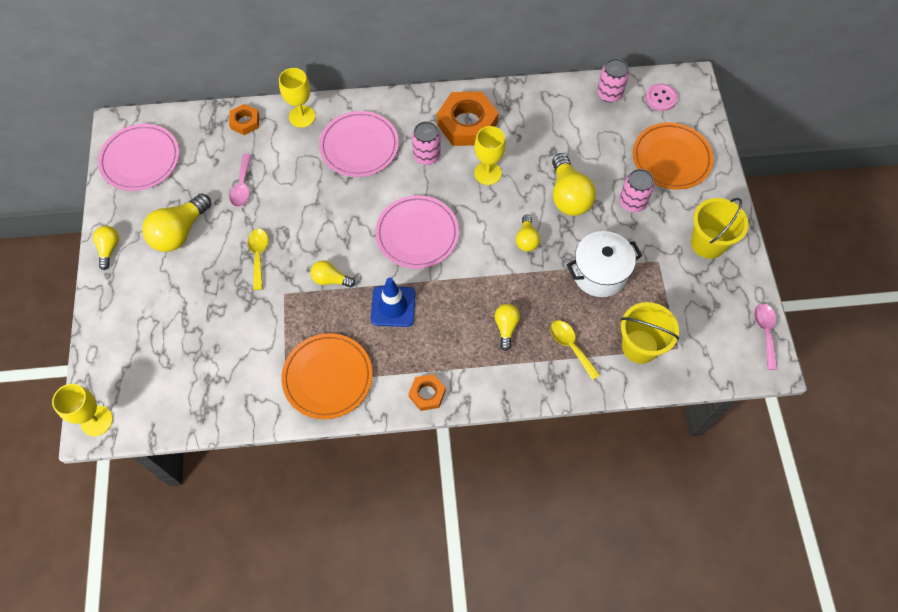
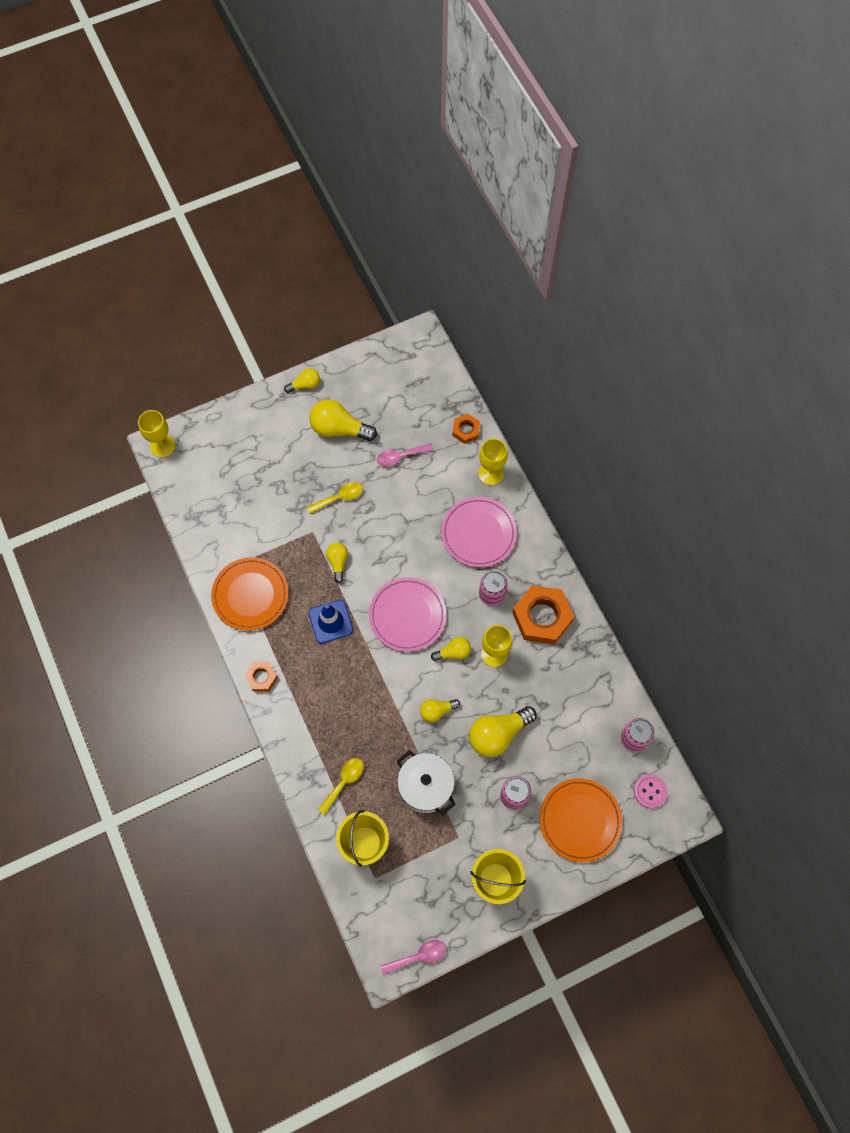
camera: 70 degrees right, 5 degrees up
pink plate [98,124,179,191] -> none
yellow light bulb [495,304,520,351] -> yellow light bulb moved to [431,637,471,661]

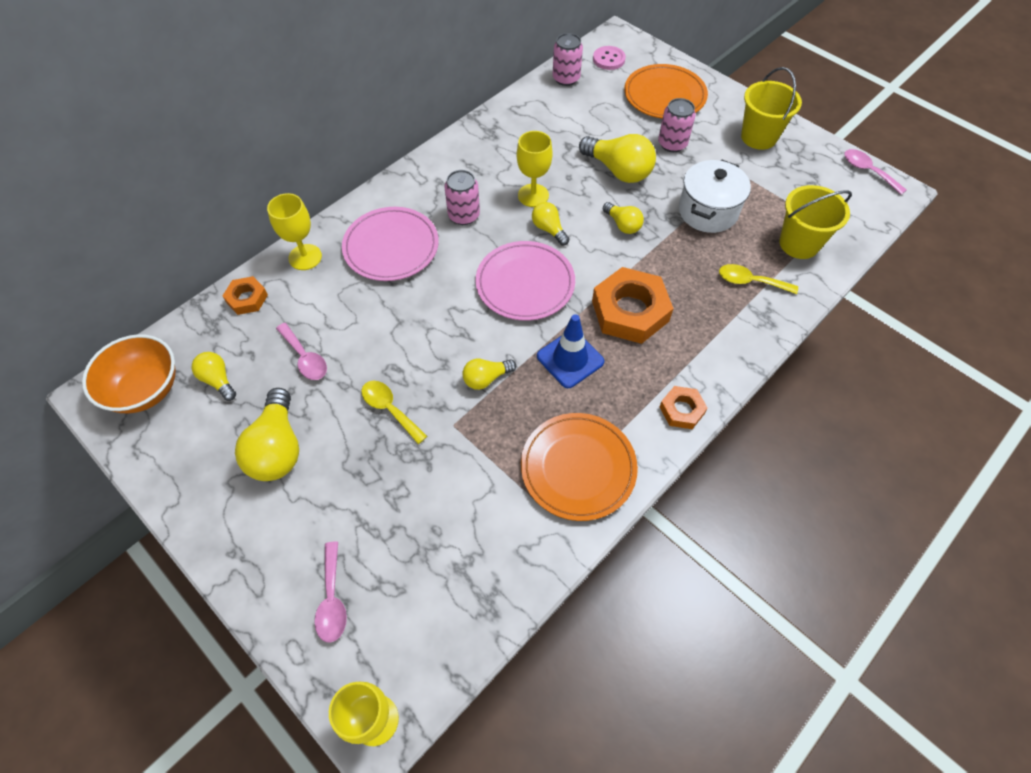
camera: 110 degrees left, 10 degrees down
yellow light bulb [284,368,320,393] -> yellow light bulb moved to [191,352,236,401]
orange nut [512,585,574,644] -> orange nut moved to [592,267,674,344]
none -> orange bowl [82,334,176,413]
none -> pink spoon [314,542,347,643]

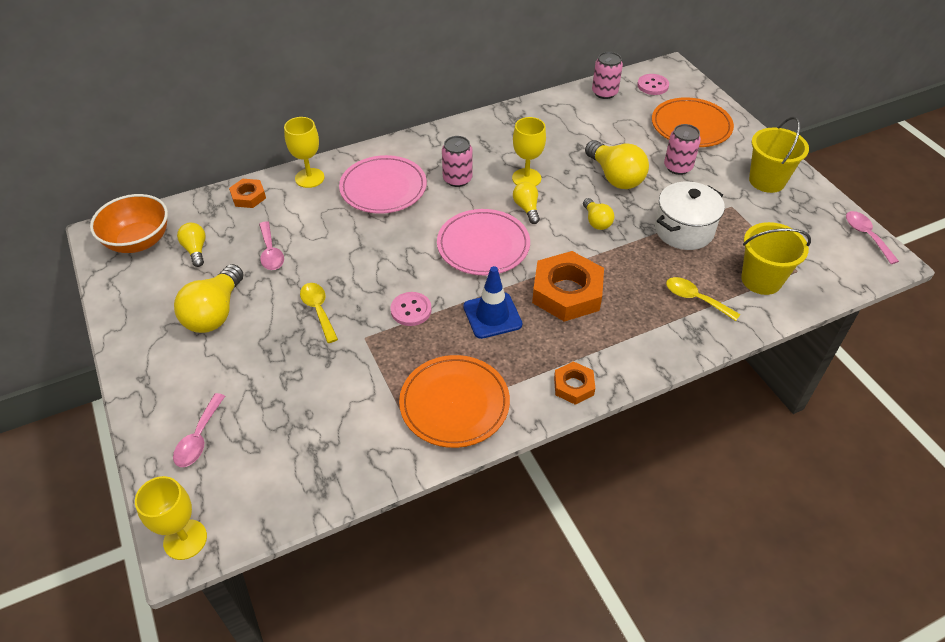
camera: 20 degrees right, 10 degrees down
yellow light bulb [463,359,516,390] -> pink button [391,292,432,326]

